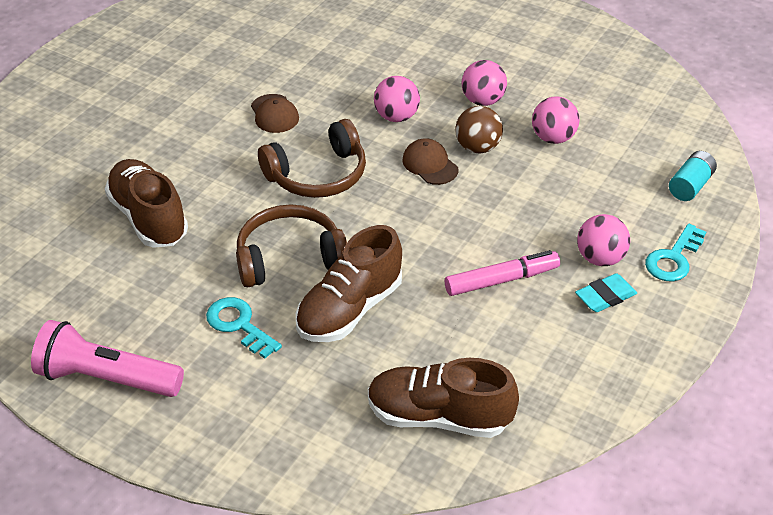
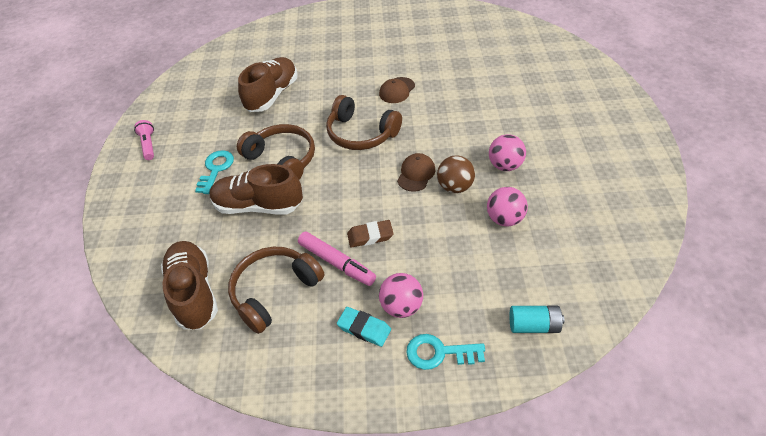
camera: 60 degrees right, 5 degrees up
pink flashlight [31,320,184,397] -> pink flashlight [134,120,154,160], size x0.53
pink ball [374,76,420,122] -> none
none -> brown headphones [228,247,325,334]
none -> brown eraser [347,220,394,248]

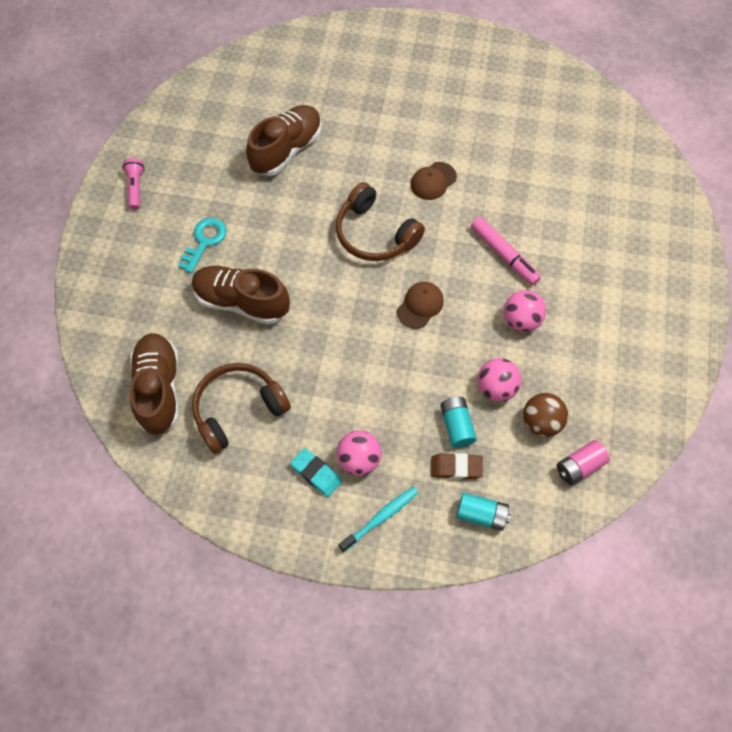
camera: 10 degrees right, 15 degrees up
brown headphones [237,124,315,180] -> none
pink marker [298,231,376,286] -> pink marker moved to [471,217,541,285]
brown eraser [347,220,394,248] -> brown eraser moved to [431,453,483,479]
turquoise key [406,334,485,370] -> turquoise toothbrush [339,487,418,552]
brown ball [437,156,475,193] -> brown ball moved to [523,393,568,437]
none -> turquoise battery [440,397,477,448]
none -> pink battery [557,440,610,485]

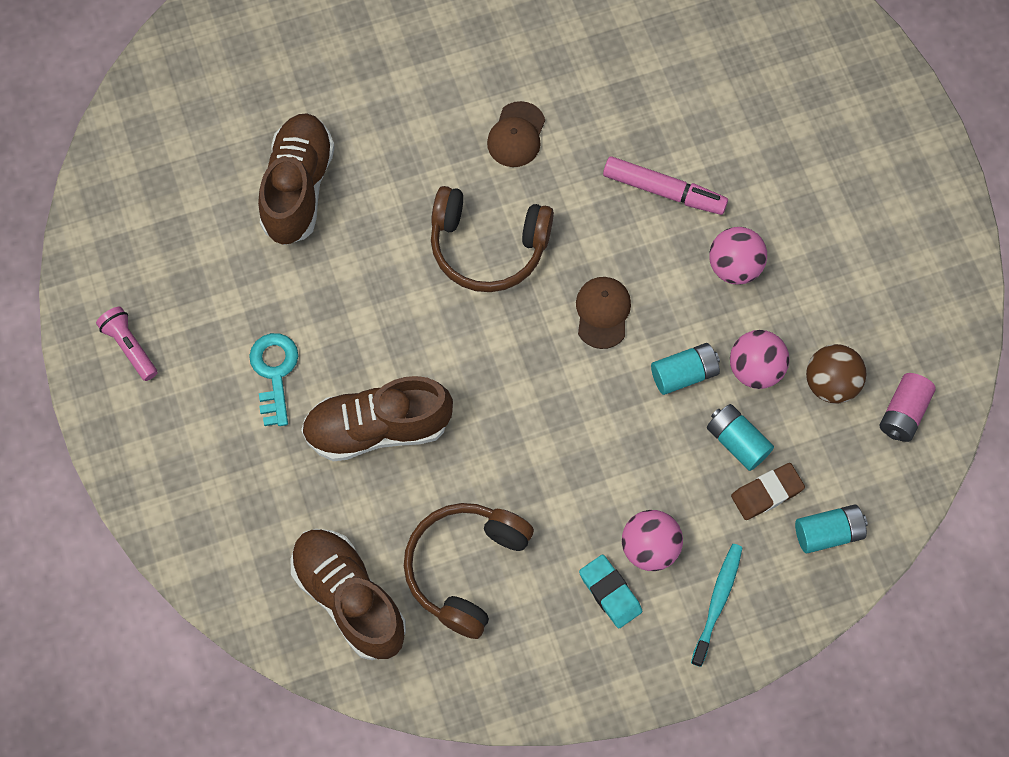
camera: 30 degrees left, 5 degrees up
turquoise eraser [290,448,342,497] -> turquoise eraser turned 45 degrees clockwise [579,555,642,628]
none -> turquoise battery [651,343,720,395]

